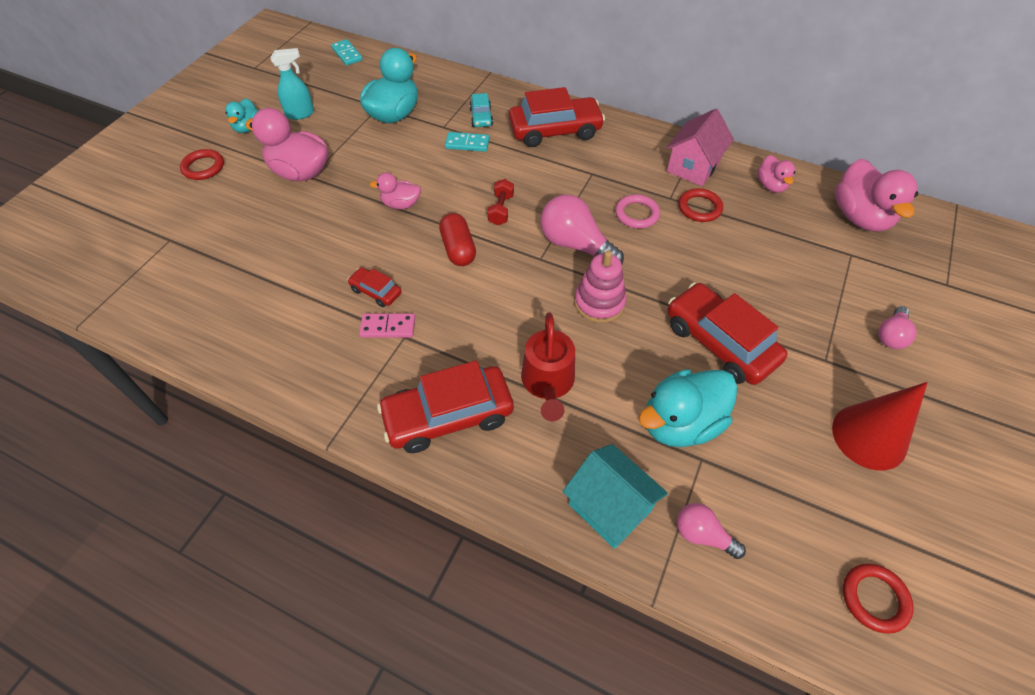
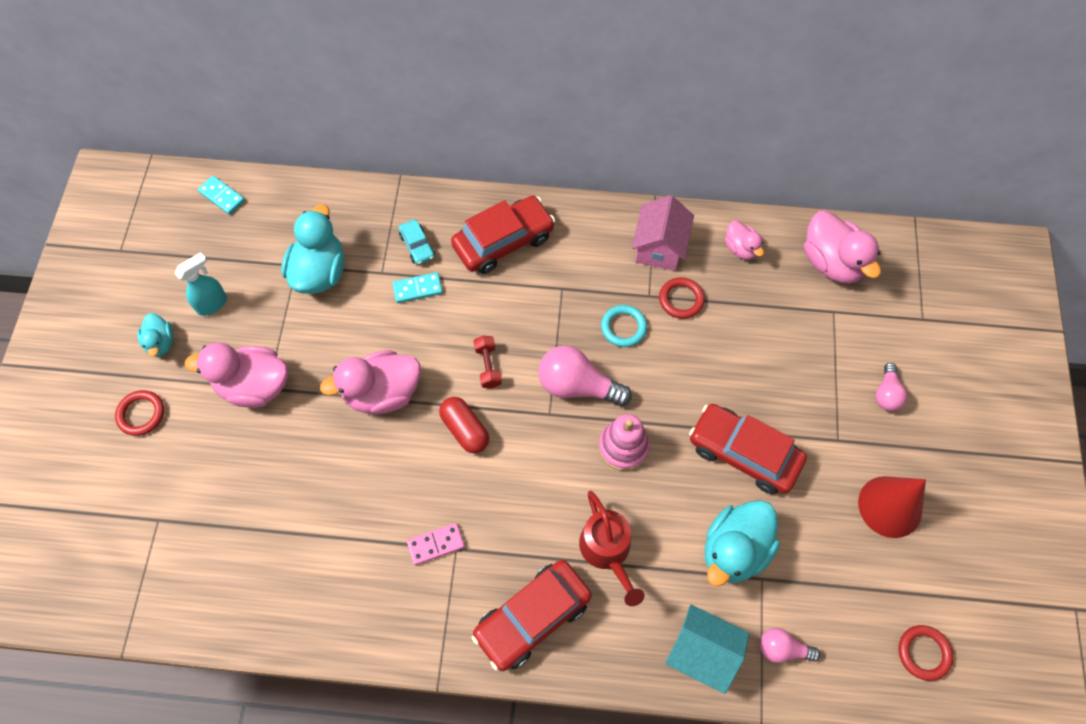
camera: 20 degrees left, 10 degrees up
red car [347,267,402,307] -> none
pink duck [370,172,421,209] -> pink duck [320,350,421,414], size x1.82
pink ring [615,194,660,228] -> turquoise ring [601,305,647,347]

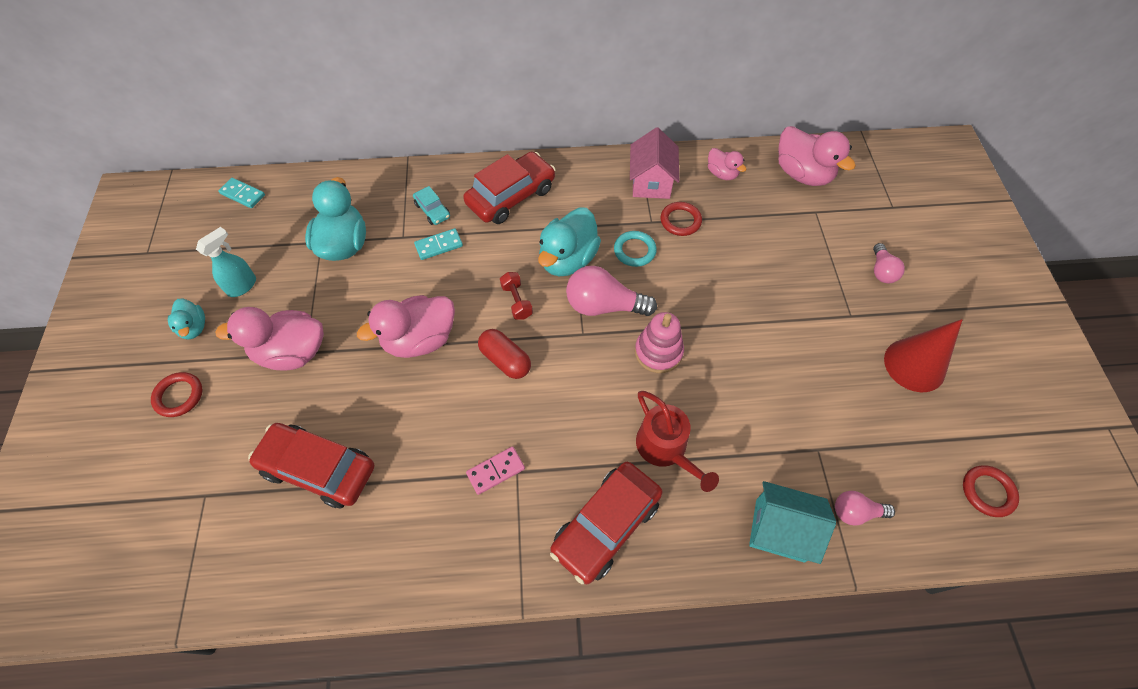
camera: 10 degrees left, 5 degrees down
red car [689,404,807,494] -> red car moved to [248,423,374,508]
turquoise duck [705,500,780,586] -> turquoise duck moved to [538,208,601,276]

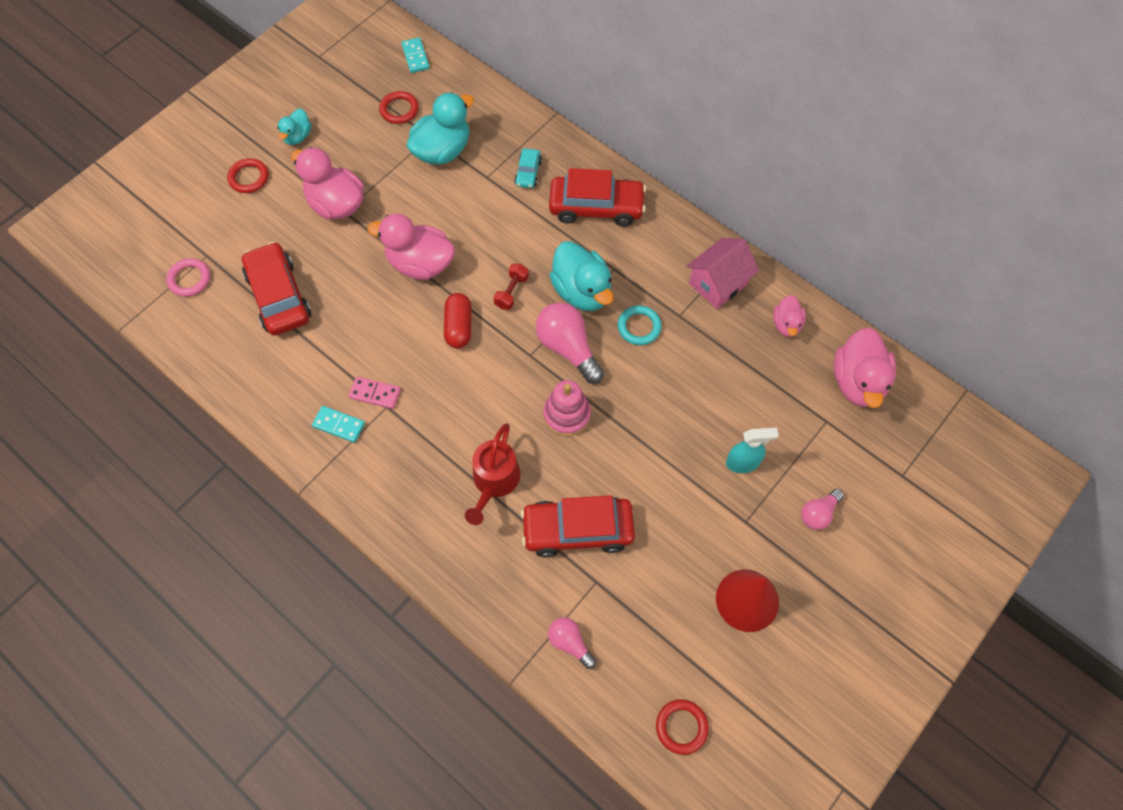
camera: 45 degrees right, 5 degrees up
turquoise spray bottle [196,227,256,297] -> turquoise spray bottle moved to [726,428,779,473]
turquoise domino [414,228,463,260] -> turquoise domino moved to [312,406,365,443]
turquoise duck [538,208,601,276] -> turquoise duck turned 105 degrees counterclockwise [549,241,613,311]
red car [550,462,663,584] -> red car moved to [521,495,635,557]
red ring [661,202,702,236] -> red ring moved to [379,91,419,124]
turquoise house [749,481,836,564] -> none
none -> pink ring [166,258,210,296]

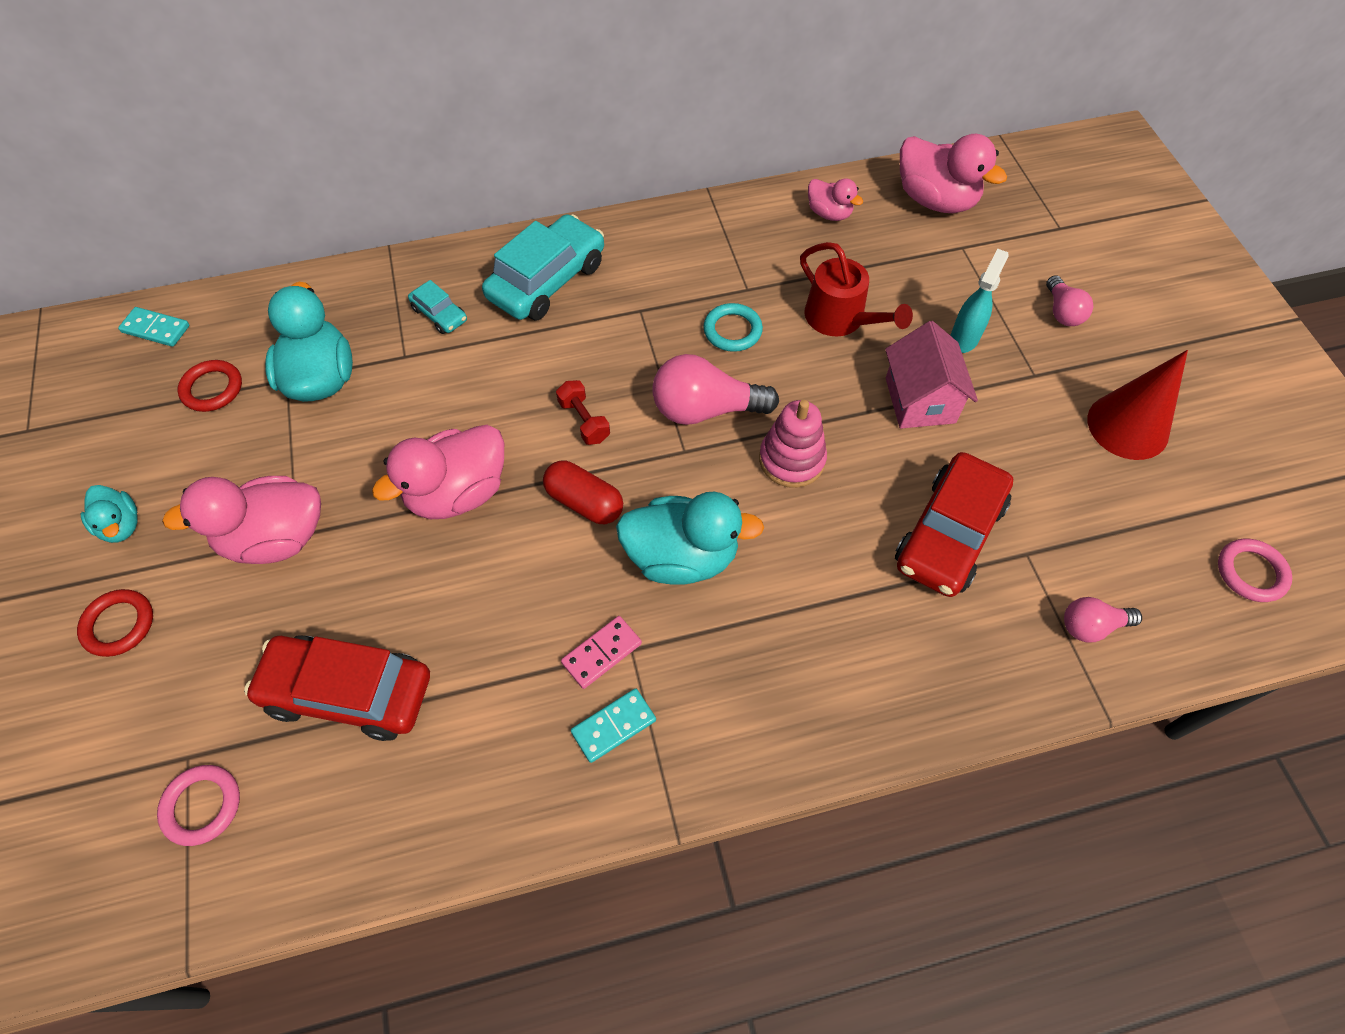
camera: 55 degrees left, 5 degrees down
red watering can [465,423,520,525] -> red watering can moved to [800,242,913,336]
red car [549,168,646,226] -> turquoise car [482,214,604,321]
turquoise duck [549,241,613,311] -> turquoise duck moved to [616,492,764,585]
red ring [656,699,709,755] -> pink ring [1218,539,1292,602]
pink house [686,238,759,309] -> pink house moved to [885,321,978,429]

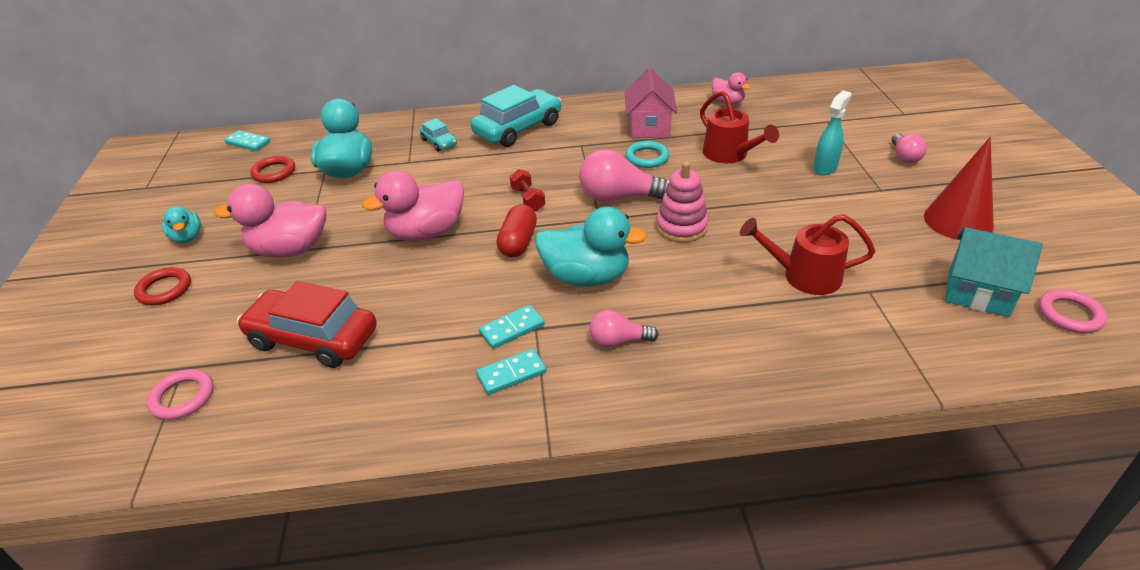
camera: 10 degrees right, 20 degrees down
red capsule [543,461,623,524] -> red capsule turned 60 degrees clockwise [497,204,537,258]
pink domino [561,616,642,689] -> turquoise domino [479,305,545,349]
pink house [885,321,978,429] -> pink house moved to [625,68,677,138]
red car [895,452,1013,597] -> red watering can [740,214,875,295]
pink duck [900,134,1007,213] -> none
pink light bulb [1064,597,1142,642] -> pink light bulb moved to [590,310,659,347]
none -> turquoise house [945,227,1043,317]

